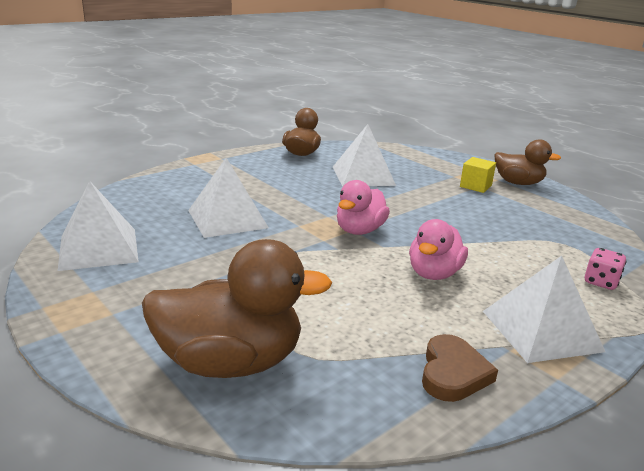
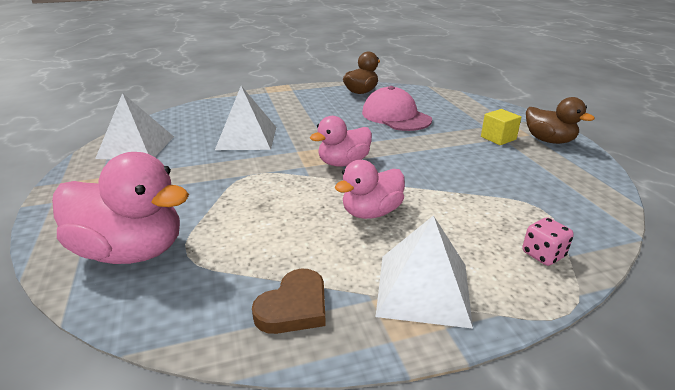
camera: 25 degrees right, 5 degrees up
brown duck [142,239,332,378] -> pink duck [52,152,189,264]
white pyramid [333,124,396,186] -> pink cap [362,86,432,131]

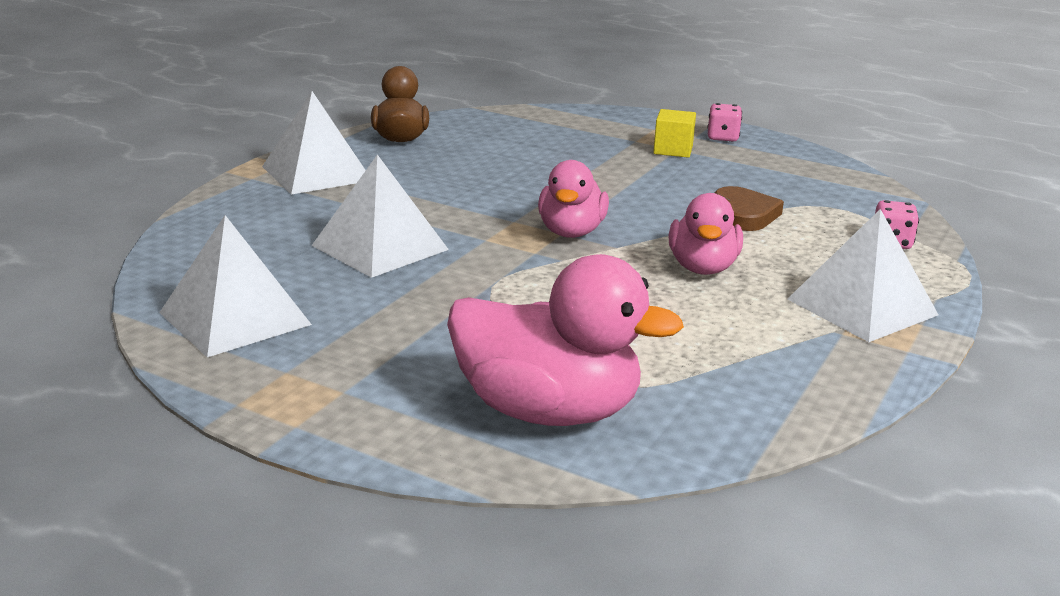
camera: 45 degrees left, 5 degrees down
pink duck [52,152,189,264] -> pink duck turned 45 degrees clockwise [447,254,684,426]
brown heart [252,269,326,334] -> brown heart moved to [715,186,784,231]
pink cap [362,86,432,131] -> none
brown duck [526,97,595,144] -> pink dice [707,103,742,142]
none -> white pyramid [262,91,366,195]

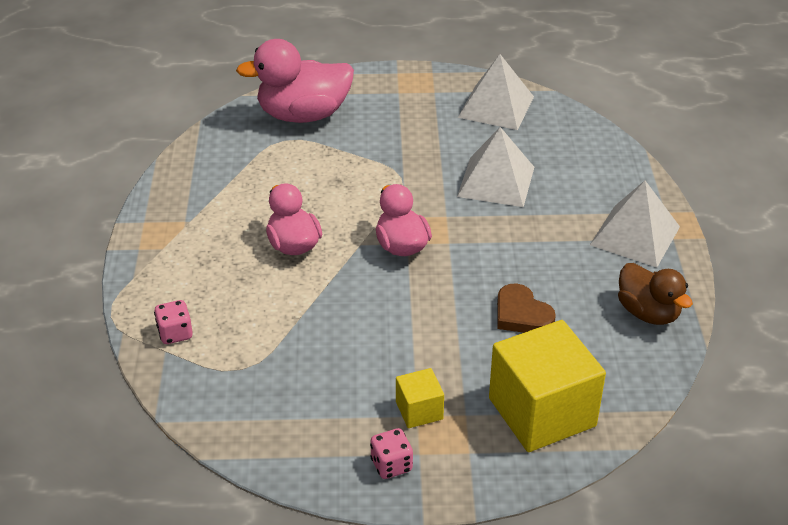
camera: 150 degrees right, 15 degrees up
brown heart [715,186,784,231] -> brown heart moved to [497,283,556,333]
white pyramid [787,209,938,342] -> none
none -> yellow cube [489,320,606,452]

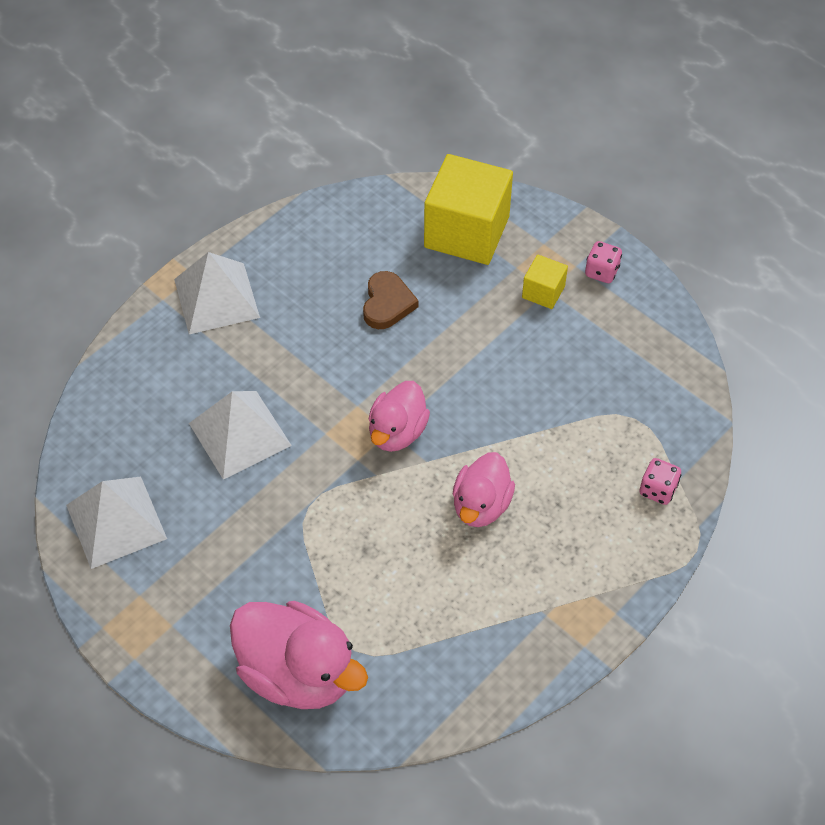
camera: 135 degrees left, 15 degrees up
brown duck [618,263,693,325] -> none

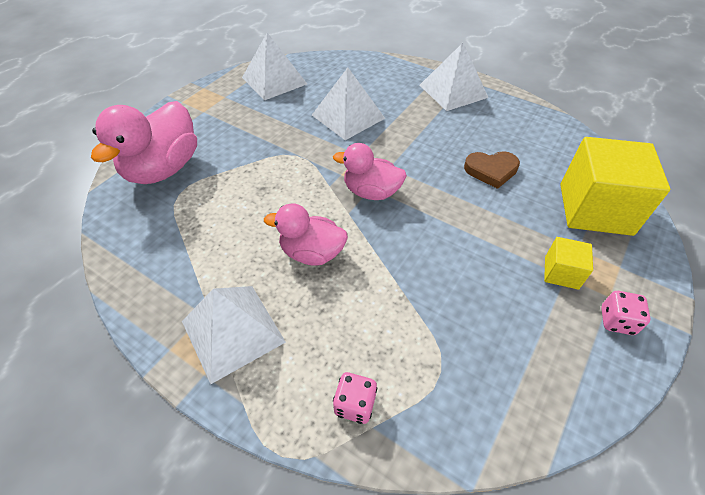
camera: 80 degrees right, 5 degrees down
none -> white pyramid [182,286,286,384]

